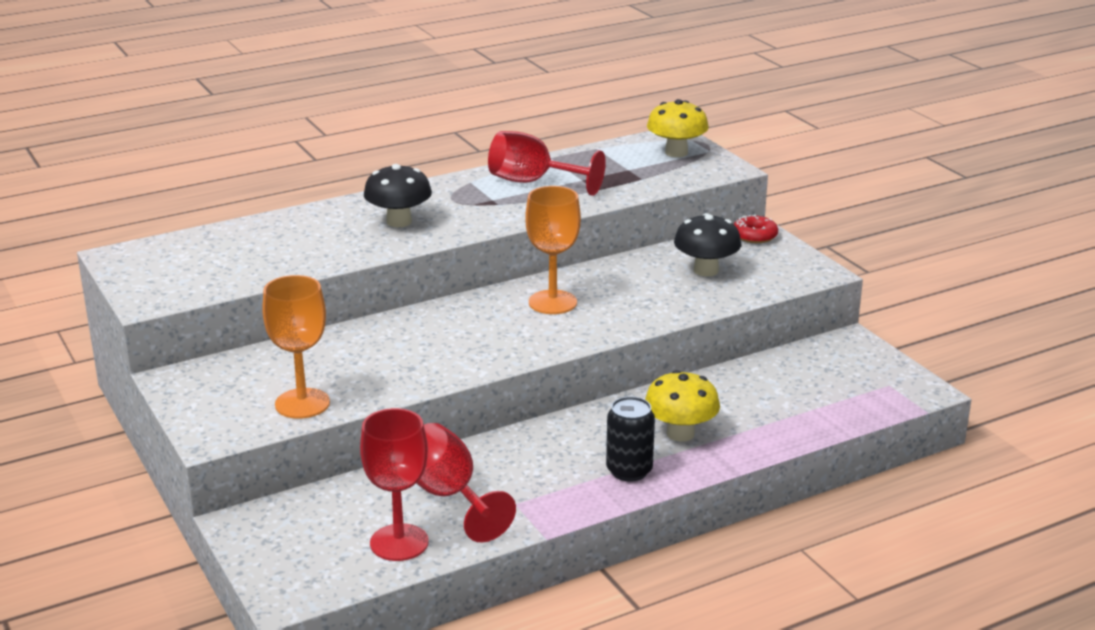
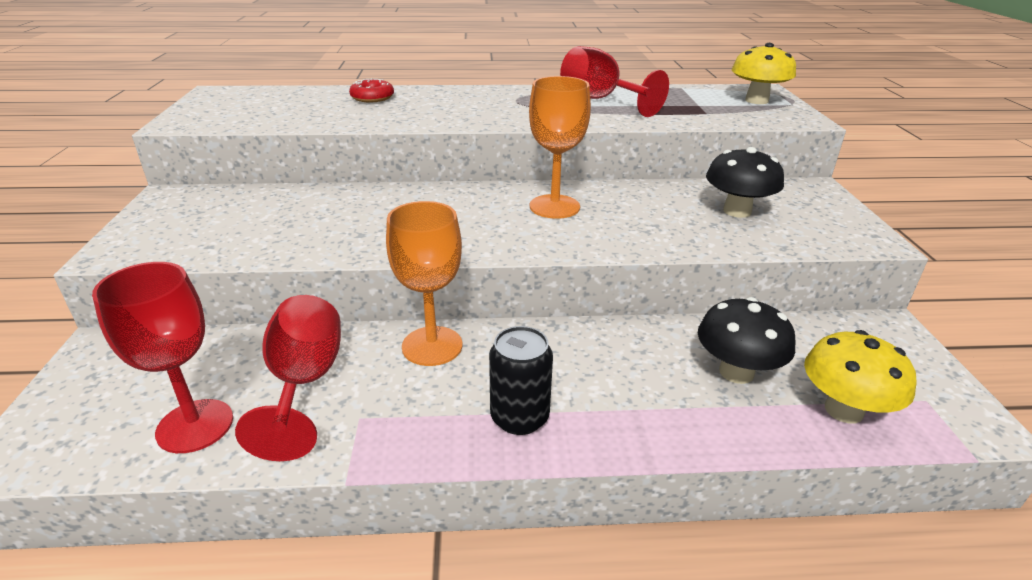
camera: 25 degrees right, 5 degrees up
orange goblet [262,275,330,419] -> orange goblet moved to [386,201,463,366]
black mushroom [364,164,432,227] -> black mushroom moved to [698,297,796,384]
yellow mushroom [645,370,720,442] -> yellow mushroom moved to [804,330,916,424]
red donut [734,214,778,243] -> red donut moved to [349,78,394,102]

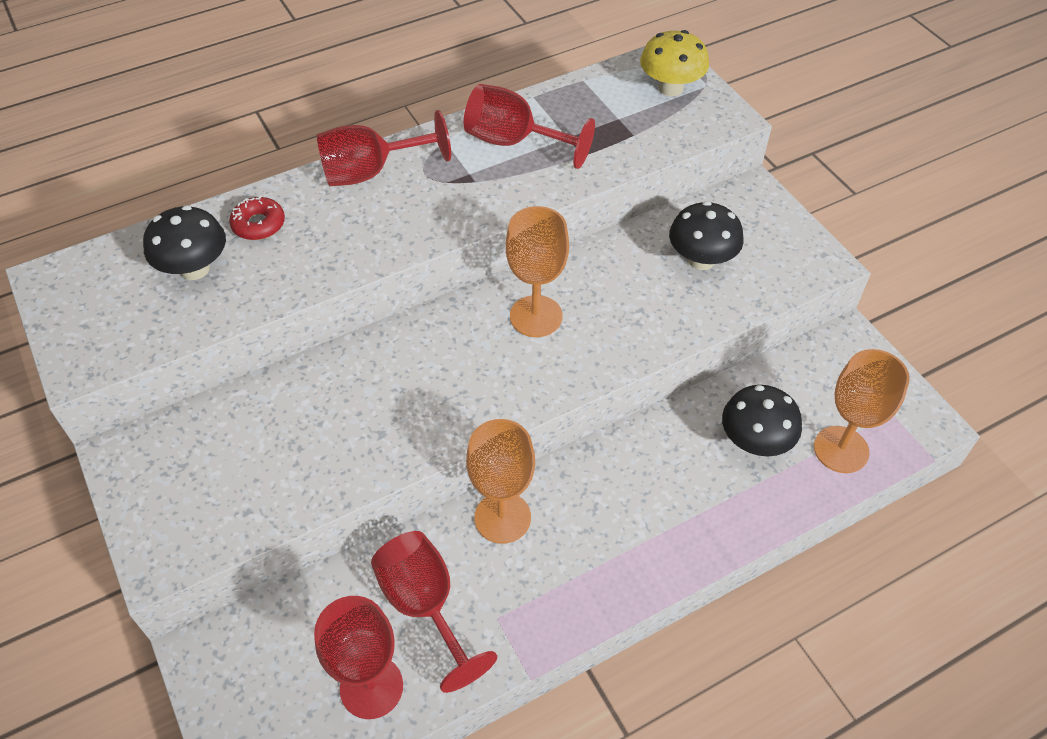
camera: 25 degrees left, 20 degrees up
black can [489,326,553,435] -> none
yellow mushroom [804,330,916,424] -> orange goblet [814,349,910,473]
none -> black mushroom [143,205,226,280]
none -> red goblet [317,110,451,186]

